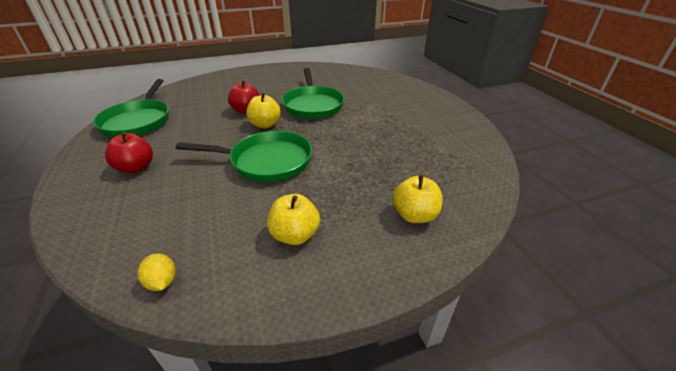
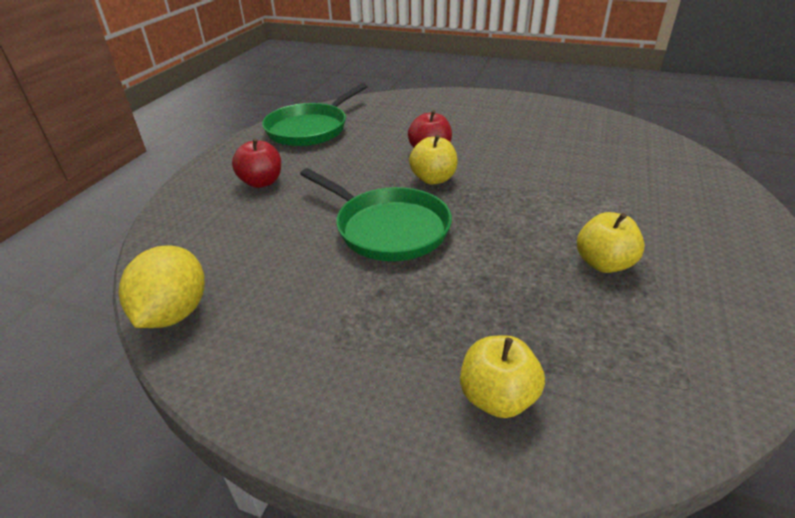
camera: 40 degrees right, 0 degrees up
yellow lemon [137,253,176,291] -> yellow lemon [119,245,205,328], size x1.97
yellow apple [267,194,320,245] -> yellow apple moved to [577,212,645,273]
green pan [282,68,345,119] -> none

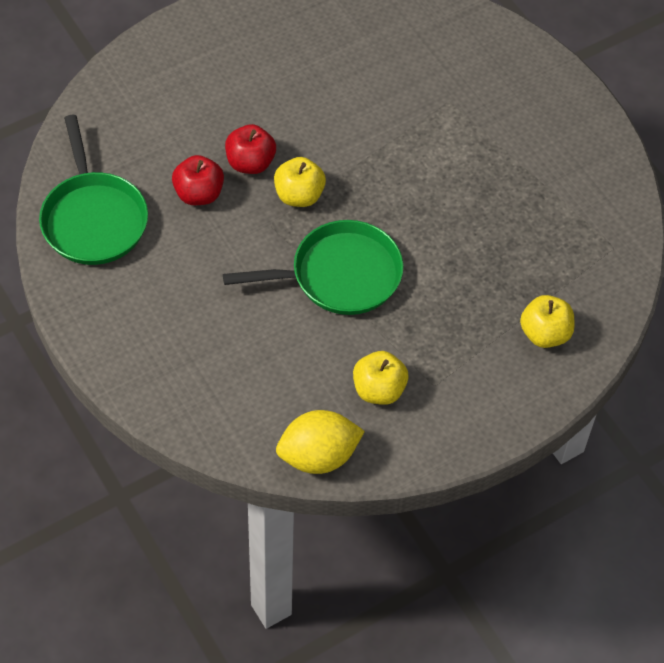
camera: 55 degrees left, 20 degrees up
yellow lemon [119,245,205,328] -> yellow lemon turned 60 degrees counterclockwise [276,410,365,474]
red apple [232,138,281,188] -> red apple moved to [172,155,224,205]
yellow apple [577,212,645,273] -> yellow apple moved to [353,351,408,405]

